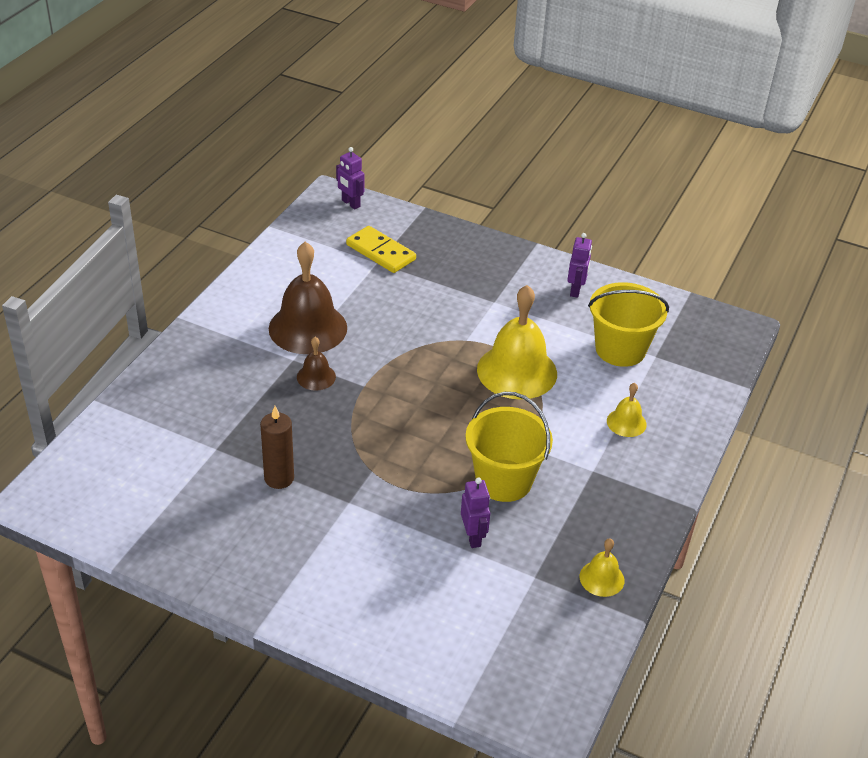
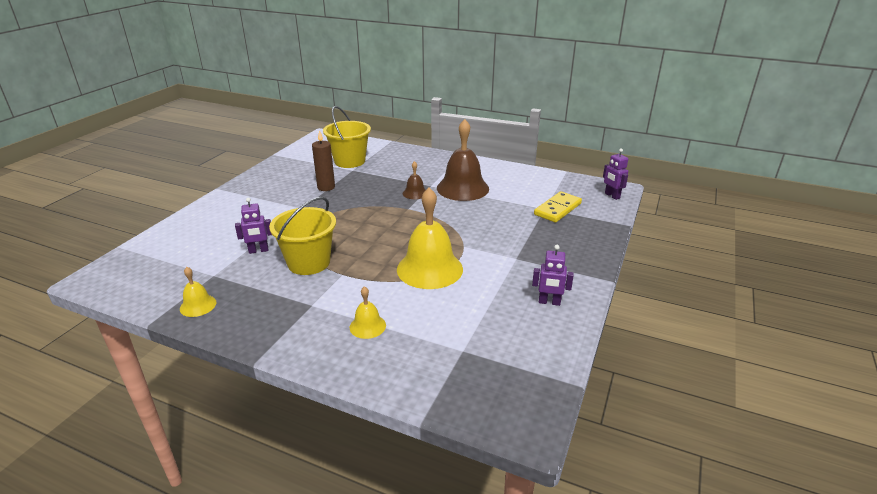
camera: 90 degrees right, 10 degrees down
purple robot [336,147,364,209] -> purple robot turned 75 degrees counterclockwise [603,148,628,200]
yellow bucket [588,282,669,367] -> yellow bucket moved to [323,106,371,168]

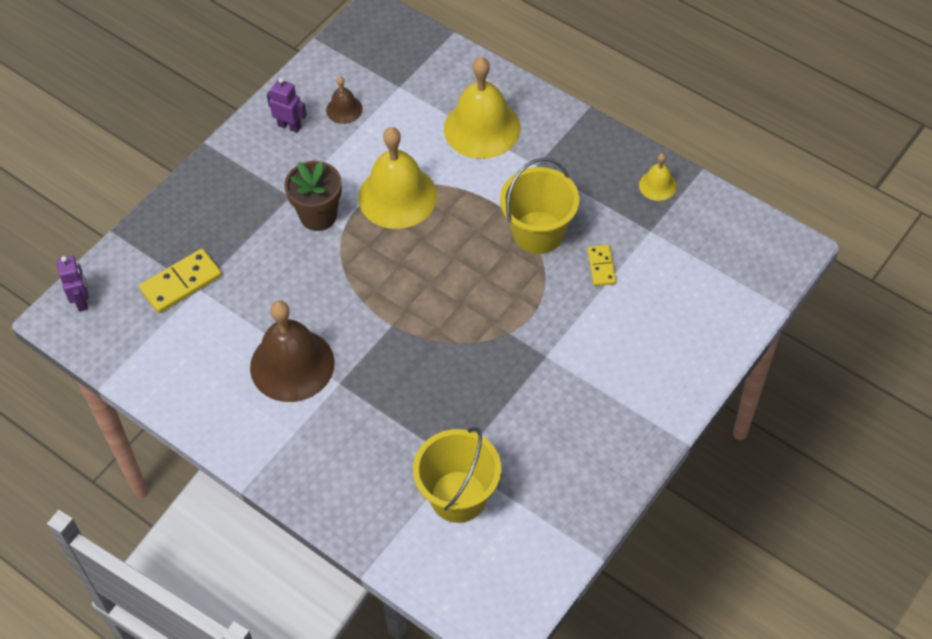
camera: 165 degrees left, 25 degrees up
purple robot [235,198,272,254] -> yellow domino [587,245,616,286]
brown candle [312,130,335,191] -> none
yellow bell [350,286,386,339] -> yellow bell [444,57,521,159], size x2.09
brown bell [403,161,426,199] -> brown bell moved to [326,76,363,124]
none -> brown flower pot [284,161,342,231]

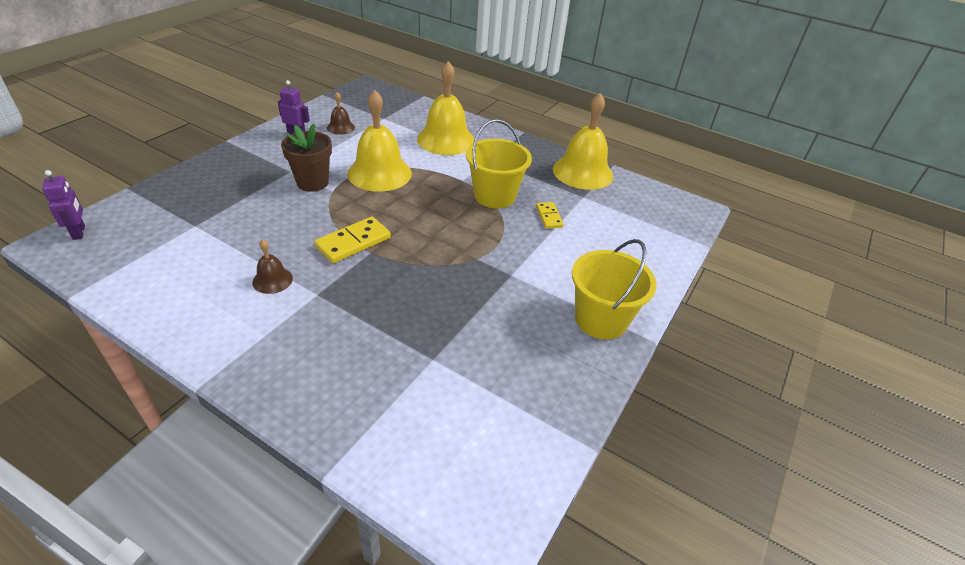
camera: 10 degrees left, 15 degrees down
yellow domino [139,249,222,313] -> yellow domino moved to [314,217,391,263]
brown bell [250,301,335,402] -> brown bell [253,239,293,294], size x0.48
yellow bucket [413,427,501,523] -> yellow bucket moved to [572,239,657,340]
yellow bell [639,153,677,201] -> yellow bell [553,93,613,190], size x2.09

